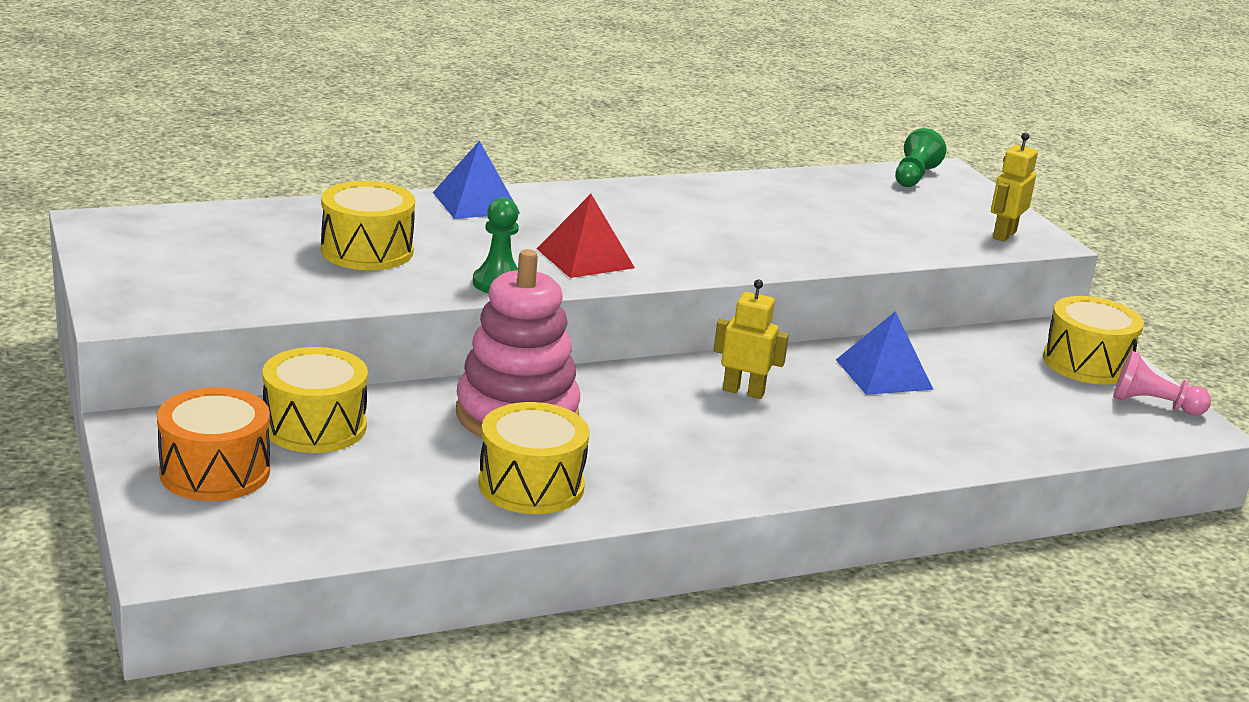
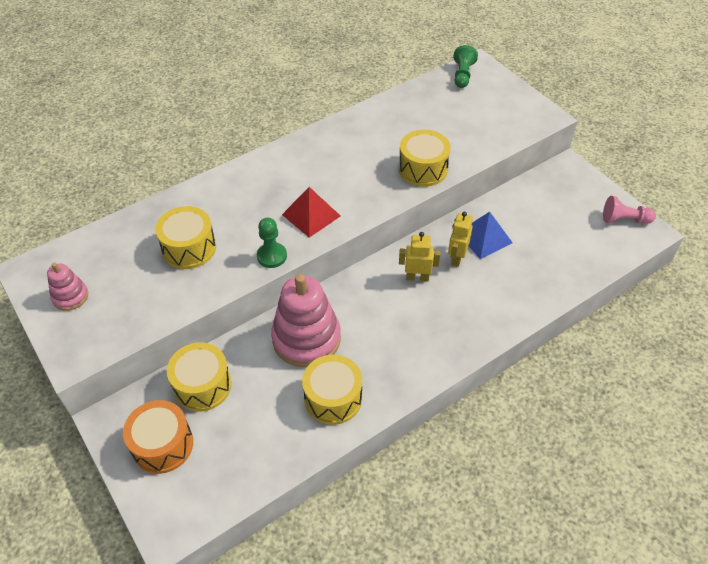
camera: 10 degrees left, 25 degrees up
blue pyramid [433,141,520,219] -> none
yellow robot [991,133,1038,242] -> yellow robot moved to [448,212,473,267]
yellow drum [1043,296,1144,384] -> yellow drum moved to [399,130,451,187]
none -> pink stacking toy [47,262,88,311]

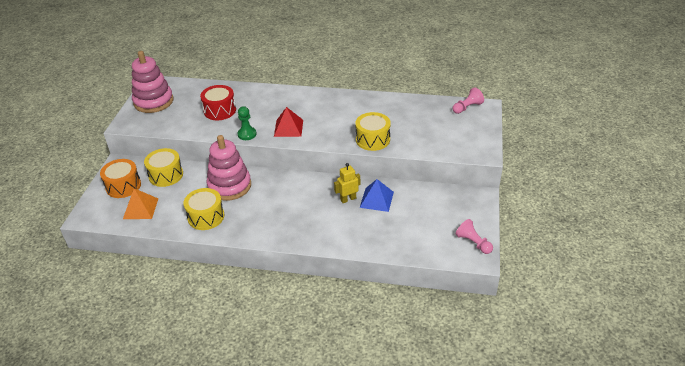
camera: 45 degrees right, 10 degrees down
pink stacking toy [47,262,88,311] -> pink stacking toy [132,51,173,113], size x1.98
yellow drum [155,206,216,269] -> red drum [200,85,236,120]
yellow robot [399,232,440,282] -> none
green pawn [453,45,478,88] -> pink pawn [452,87,484,114]
none -> orange pyramid [123,188,158,219]

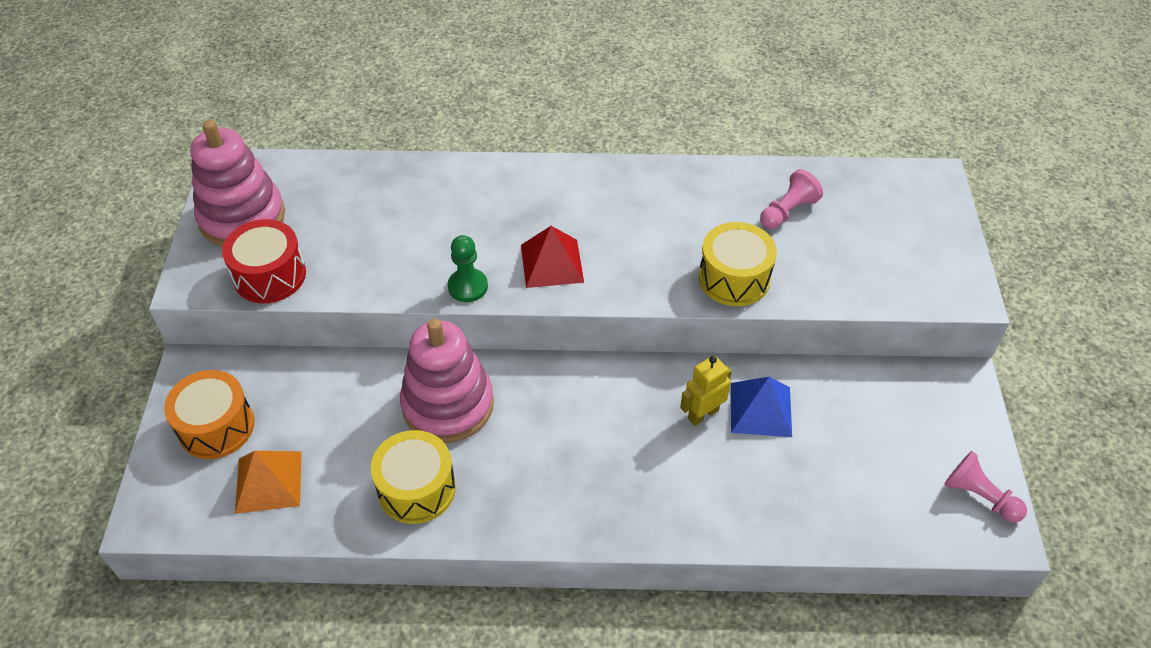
camera: 10 degrees left, 10 degrees up
yellow drum [144,148,183,187] -> none
red drum [200,85,236,120] -> red drum moved to [222,219,306,303]
pink pawn [452,87,484,114] -> pink pawn moved to [760,169,823,229]

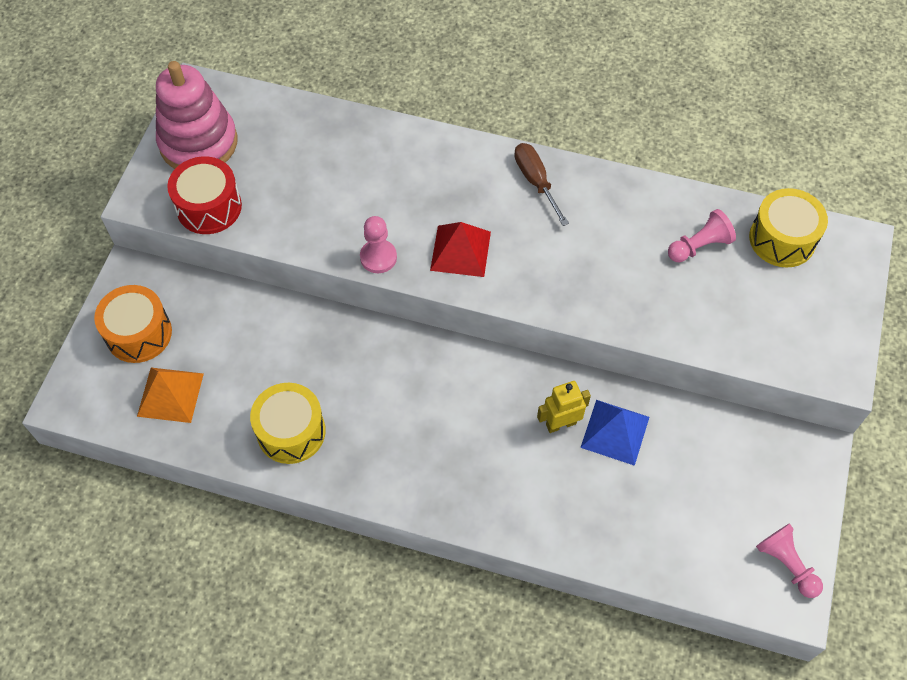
camera: 15 degrees right, 10 degrees up
pink stacking toy [400,319,494,443] -> none
green pawn [448,235,488,302] -> pink pawn [360,216,397,273]
yellow drum [699,222,777,306] -> yellow drum moved to [749,188,828,268]
none -> brown screwdriver [514,143,569,226]

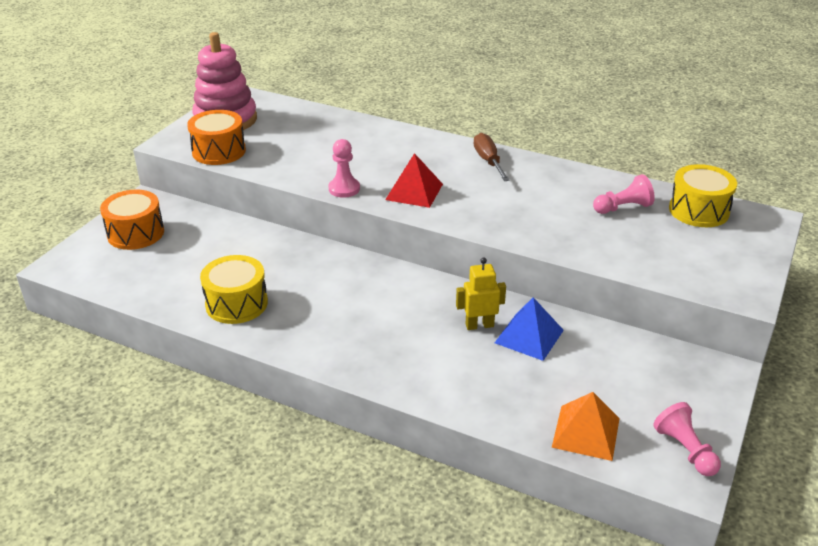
camera: 10 degrees right, 25 degrees down
orange pyramid [137,368,204,423] -> orange pyramid moved to [552,392,620,461]
red drum [167,156,242,234] -> orange drum [187,110,246,165]

